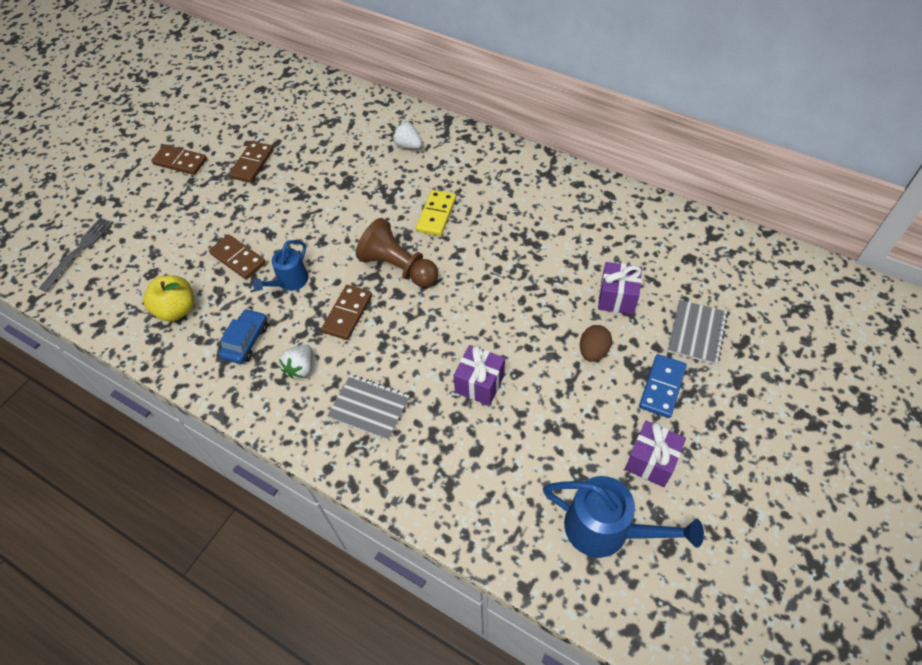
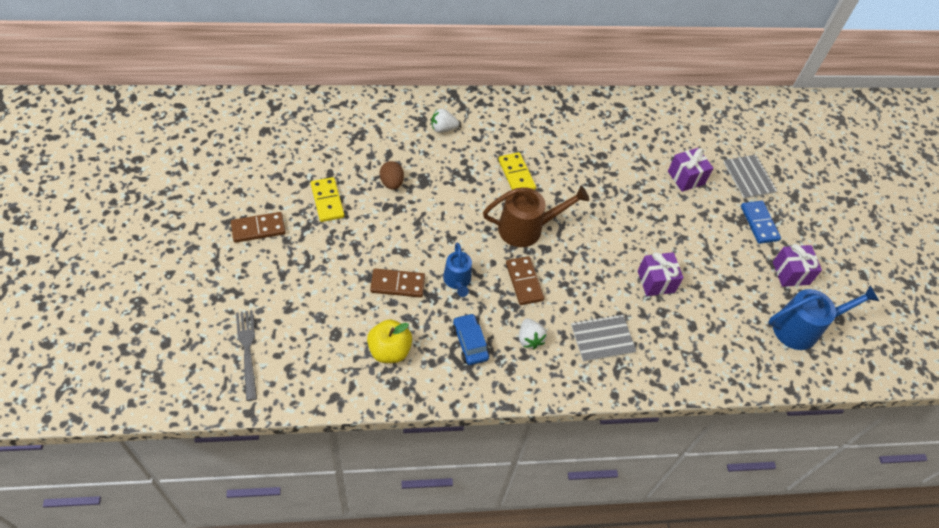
camera: 45 degrees left, 0 degrees up
brown domino [229,141,274,183] -> yellow domino [311,177,345,222]
brown pawn [356,218,438,287] -> brown watering can [483,186,589,247]
brown egg [580,325,612,362] -> brown egg moved to [380,161,404,190]

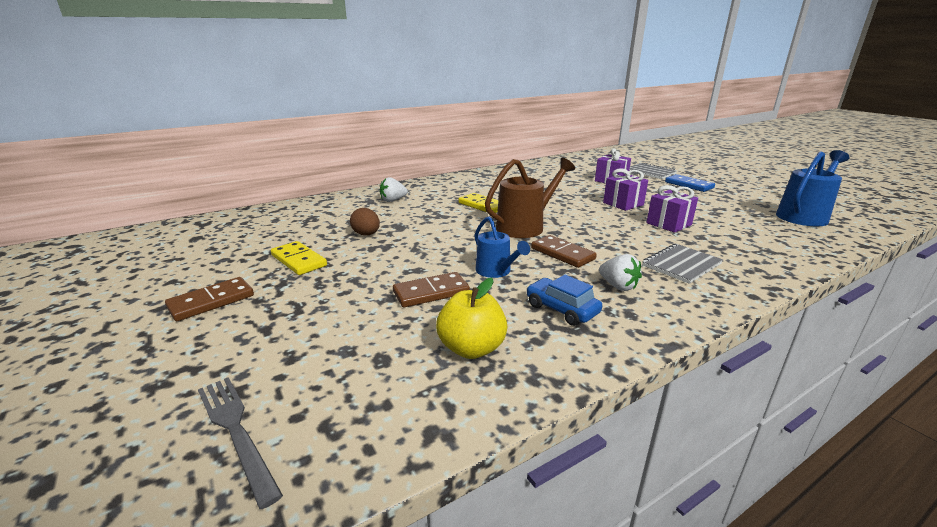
camera: 20 degrees left, 30 degrees down
purple gift [773,244,822,287] -> purple gift moved to [603,168,648,211]

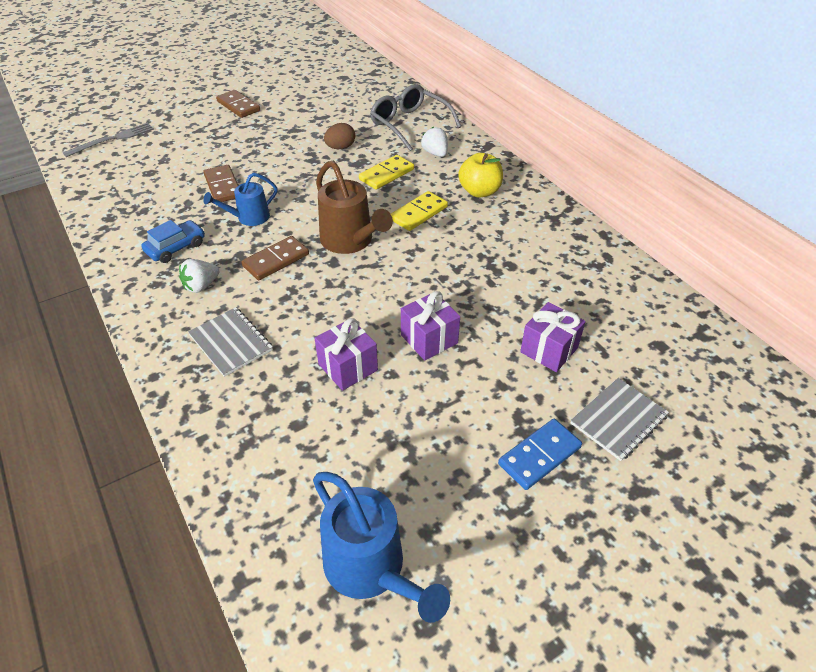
camera: 90 degrees right, 20 degrees up
yellow domino [271,241,327,275] -> yellow domino moved to [359,155,414,190]
yellow apple [436,278,507,359] -> yellow apple moved to [458,153,503,197]
none -> grey glasses [370,84,461,151]

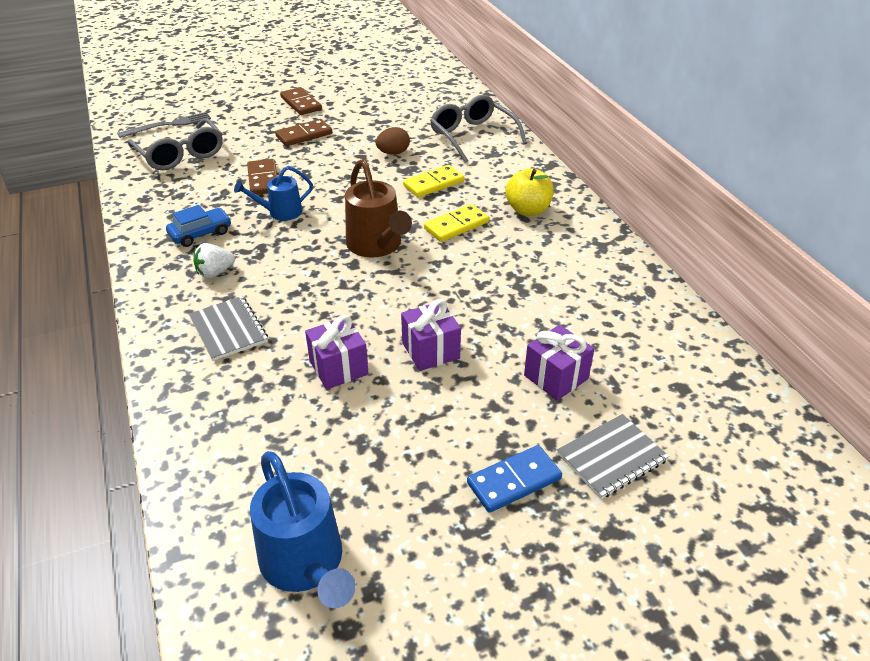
camera: 10 degrees right, 5 degrees down
brown domino [242,236,309,280] -> brown domino moved to [275,119,332,146]
white strawberry [421,127,448,157] -> none
none -> grey glasses [128,118,223,170]

